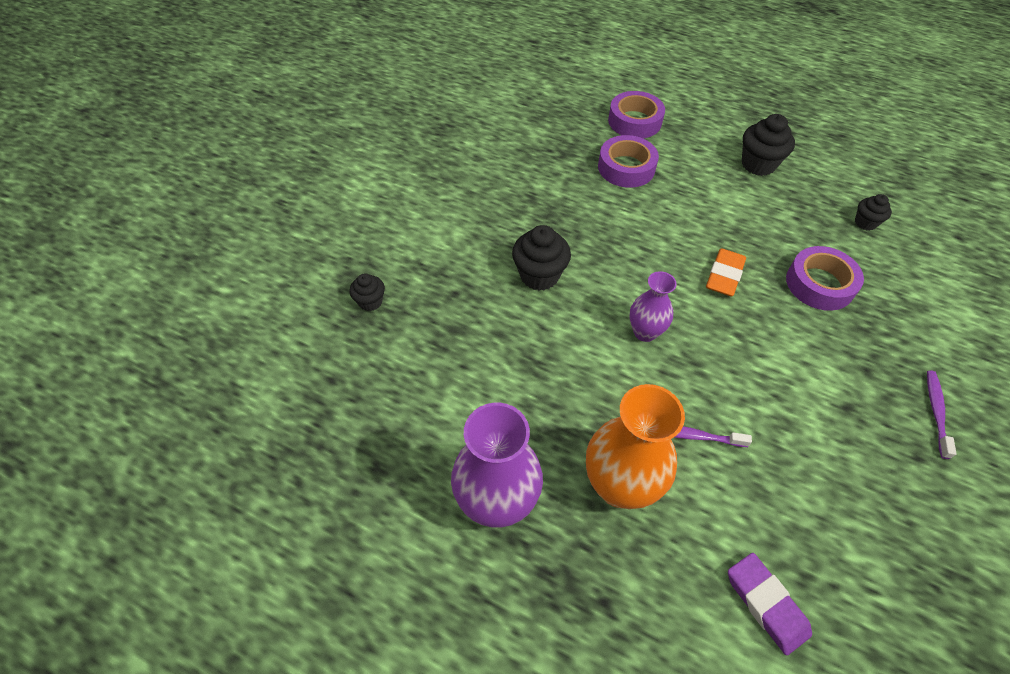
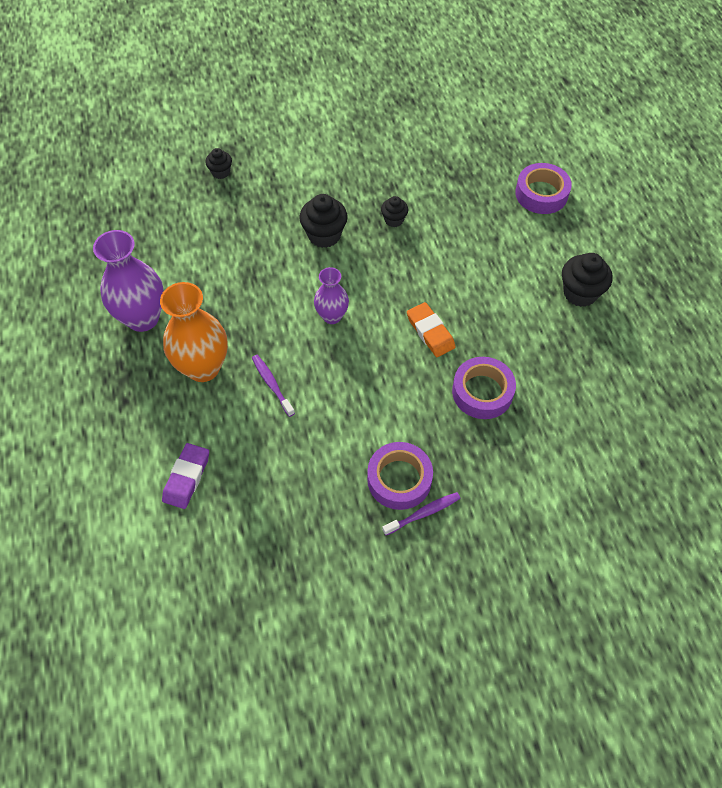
camera: 50 degrees right, 5 degrees up
purple tape [598,135,659,188] -> purple tape moved to [367,442,433,510]
orange eraser [706,248,746,296] -> orange eraser turned 75 degrees clockwise [407,302,456,357]
black cupcake [855,194,892,231] -> black cupcake moved to [381,196,408,227]

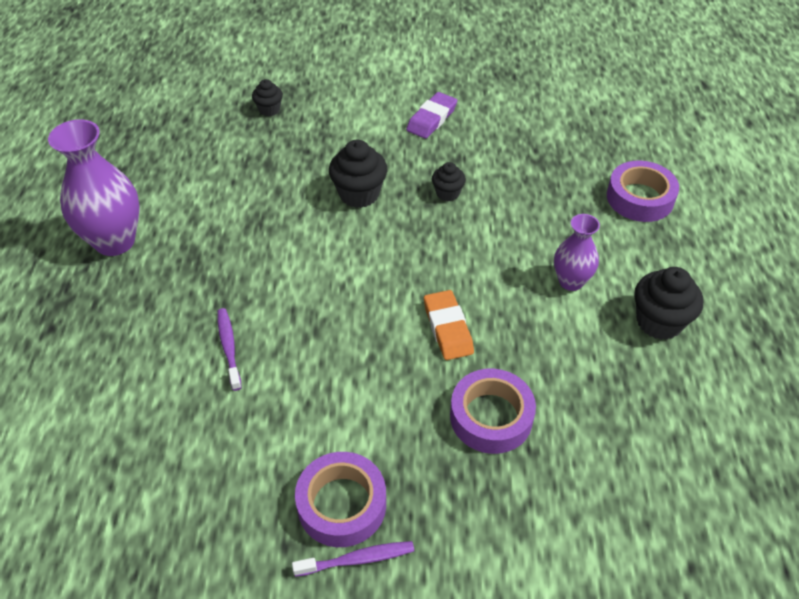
camera: 15 degrees right, 10 degrees down
orange vase [160,282,228,382] -> none
purple eraser [162,443,209,509] -> purple eraser moved to [406,92,457,139]
purple vase [314,267,349,324] -> purple vase moved to [554,214,600,291]

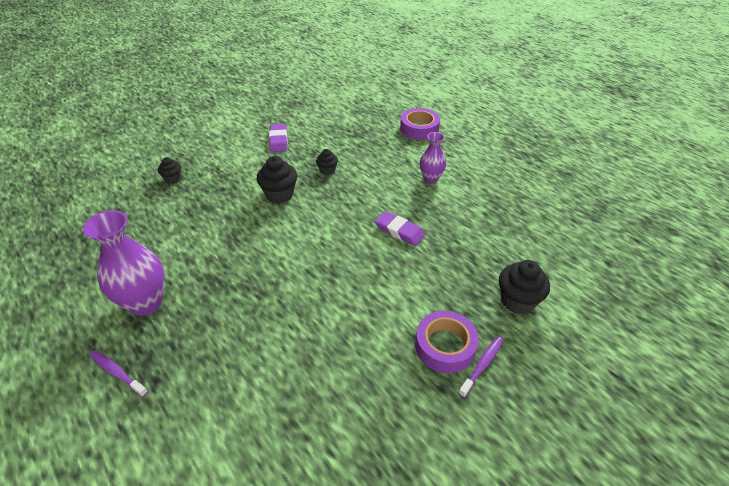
camera: 40 degrees left, 5 degrees down
purple toothbrush [217,308,242,391] -> purple toothbrush moved to [90,350,148,397]
orange eraser [424,290,474,360] -> purple eraser [375,211,425,246]
purple tape [450,369,536,454] -> none
black cupcake [634,267,703,340] -> black cupcake moved to [499,260,550,315]

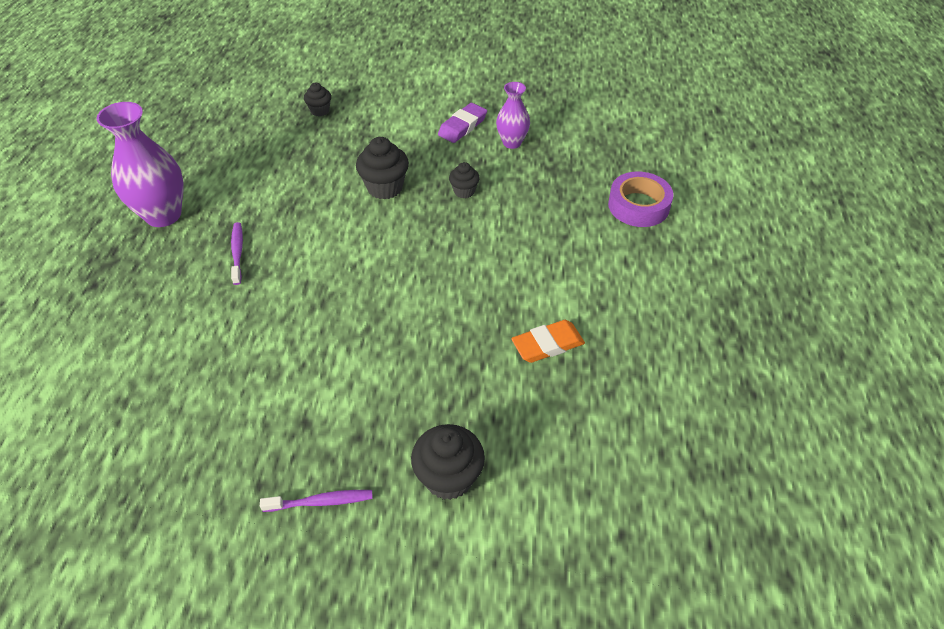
camera: 45 degrees right, 5 degrees up
purple toothbrush [90,350,148,397] -> purple toothbrush moved to [231,222,243,285]
purple eraser [375,211,425,246] -> none
purple tape [415,311,479,373] -> none
purple vase [420,132,446,183] -> purple vase moved to [496,82,530,149]
none -> orange eraser [511,320,585,363]

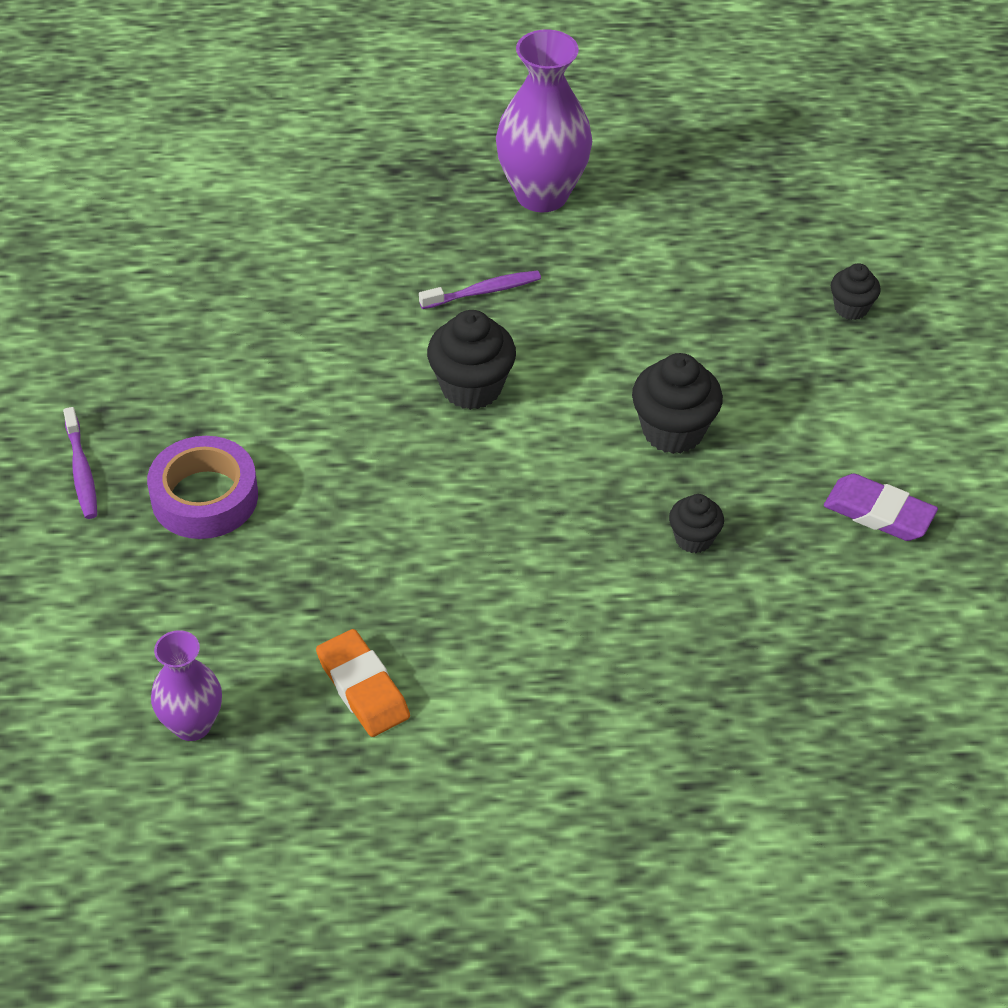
camera: 80 degrees right, 0 degrees up
black cupcake [411,424,485,500] -> black cupcake moved to [427,310,516,410]
purple vase [496,82,530,149] -> purple vase moved to [151,630,222,741]
purple tape [608,171,674,227] -> purple tape moved to [147,436,258,539]

